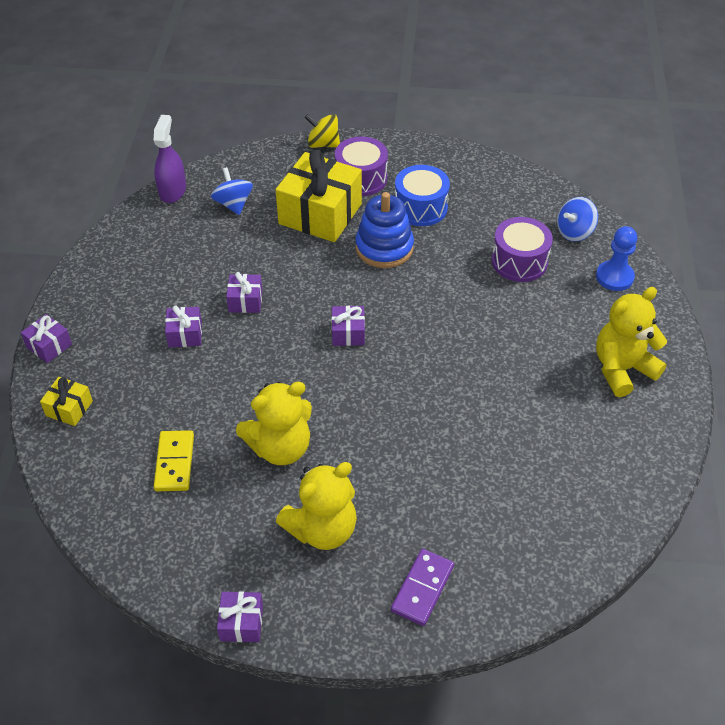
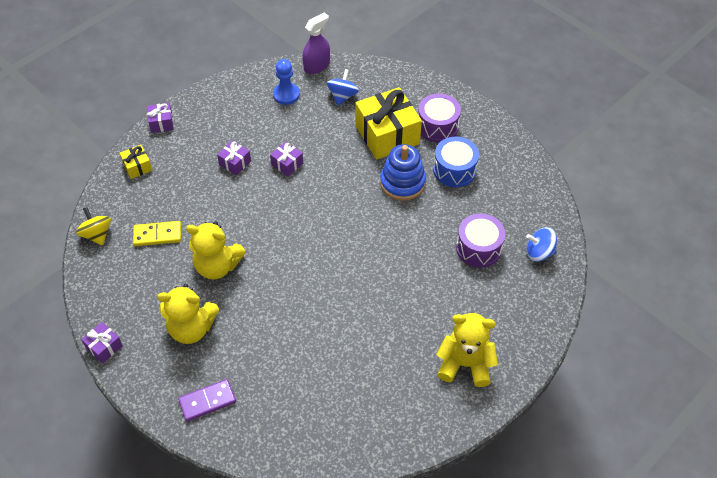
camera: 40 degrees right, 5 degrees up
yellow domino [154,430,194,491] -> yellow domino turned 45 degrees clockwise [133,221,181,246]
yellow spinning top [304,114,340,148] -> yellow spinning top moved to [76,207,111,245]
purple gift [332,306,365,346] -> none
blue pawn [596,226,637,291] -> blue pawn moved to [273,59,300,105]

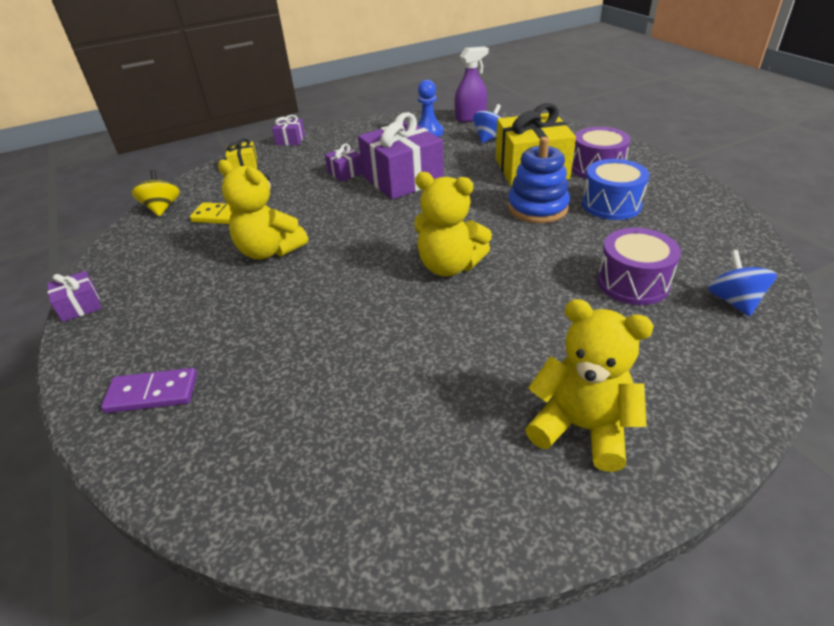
camera: 20 degrees right, 15 degrees down
yellow teddy bear [157,284,219,344] -> yellow teddy bear moved to [414,172,492,276]
purple gift [270,142,303,177] -> purple gift [358,112,444,200], size x2.17
blue spinning top [526,227,557,262] -> blue spinning top turned 60 degrees clockwise [708,250,777,317]

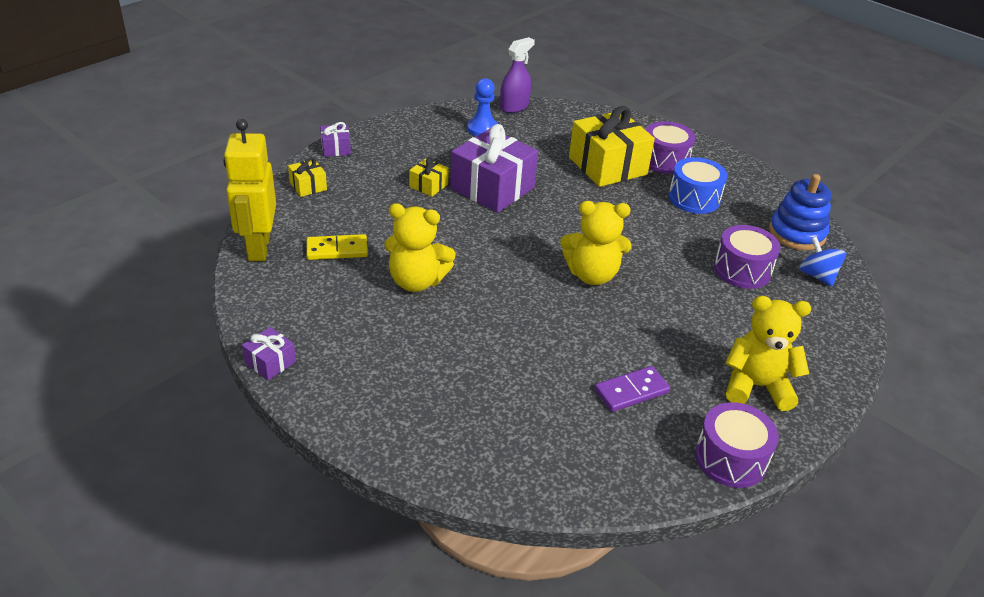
camera: 25 degrees left, 0 degrees up
purple domino [101,368,197,413] -> purple domino moved to [594,366,670,412]
yellow spinning top [132,170,180,217] -> yellow robot [224,119,276,261]
purple gift [325,144,363,182] -> yellow gift [409,157,449,197]
blue spinning top [473,104,502,143] -> none
blue stacking toy [508,137,570,223] -> blue stacking toy moved to [769,174,831,250]
none -> purple drum [695,402,779,488]

